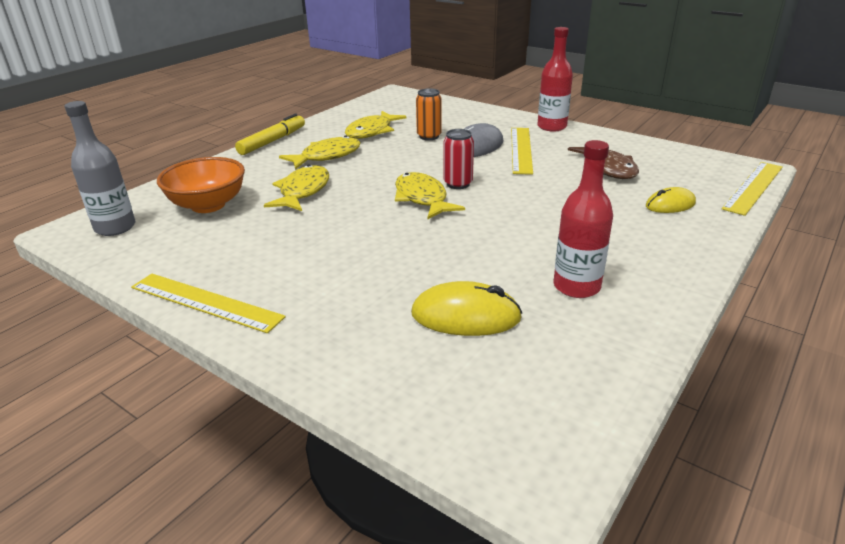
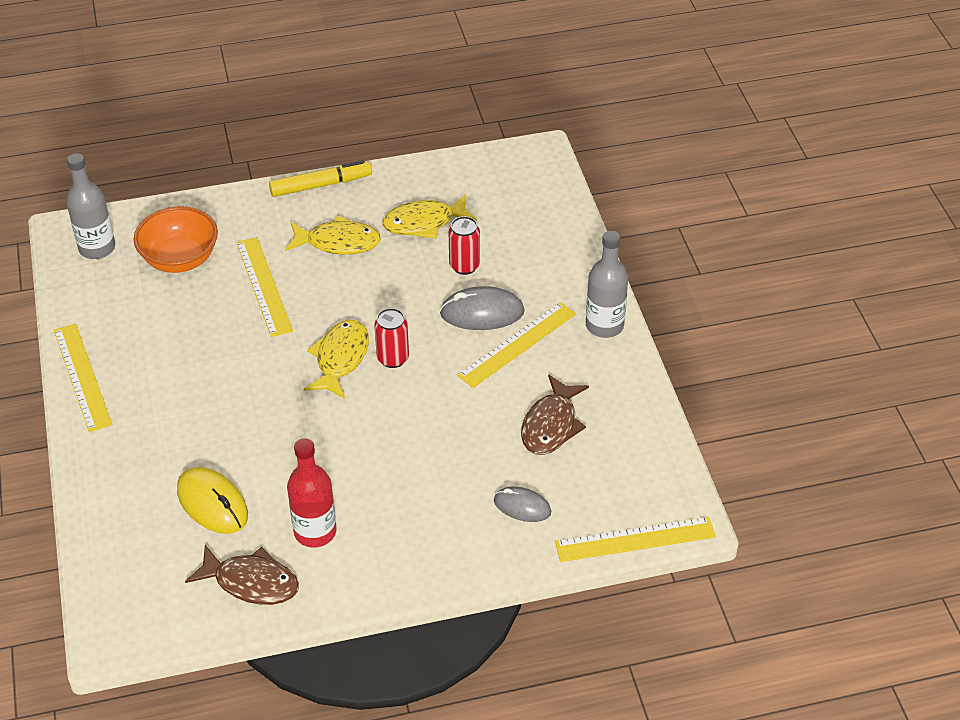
camera: 40 degrees right, 15 degrees up
yellow fish [264,164,329,211] -> yellow ruler [236,237,293,337]
orange can [416,88,442,140] -> red can [448,216,480,275]
red bottle [537,27,573,132] -> grey bottle [586,231,628,338]
yellow mouse [646,187,696,213] -> grey mouse [494,487,551,522]
none -> brown fish [185,545,299,605]

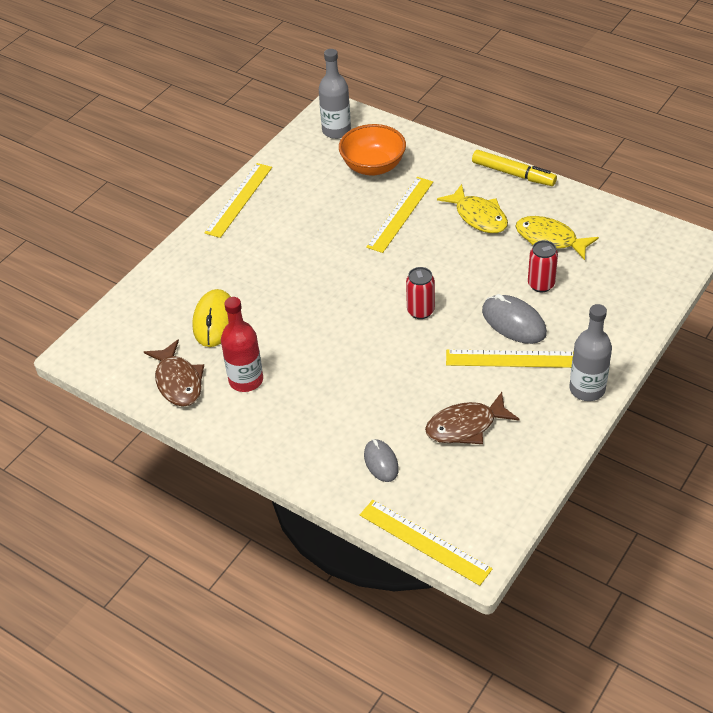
camera: 50 degrees right, 0 degrees up
yellow fish [304,320,369,399] -> none

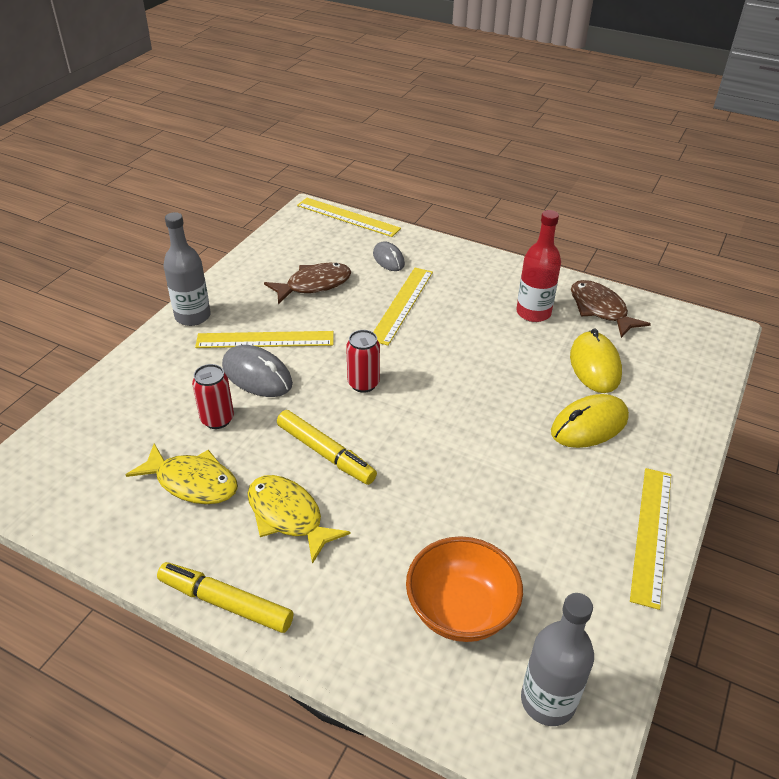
camera: 170 degrees right, 5 degrees down
yellow ruler [366,177,433,253] -> yellow ruler moved to [373,268,433,346]
none -> yellow marker [277,410,377,485]
none -> yellow mouse [551,394,629,448]

